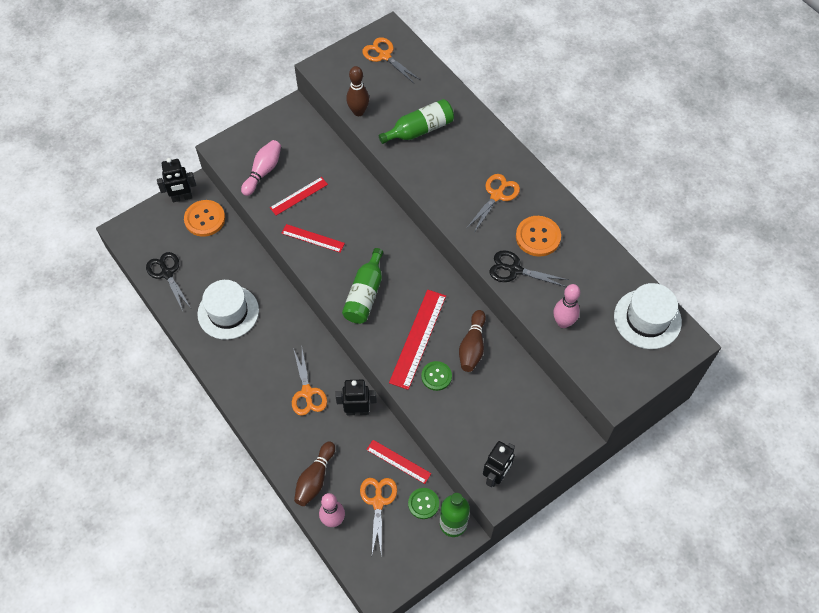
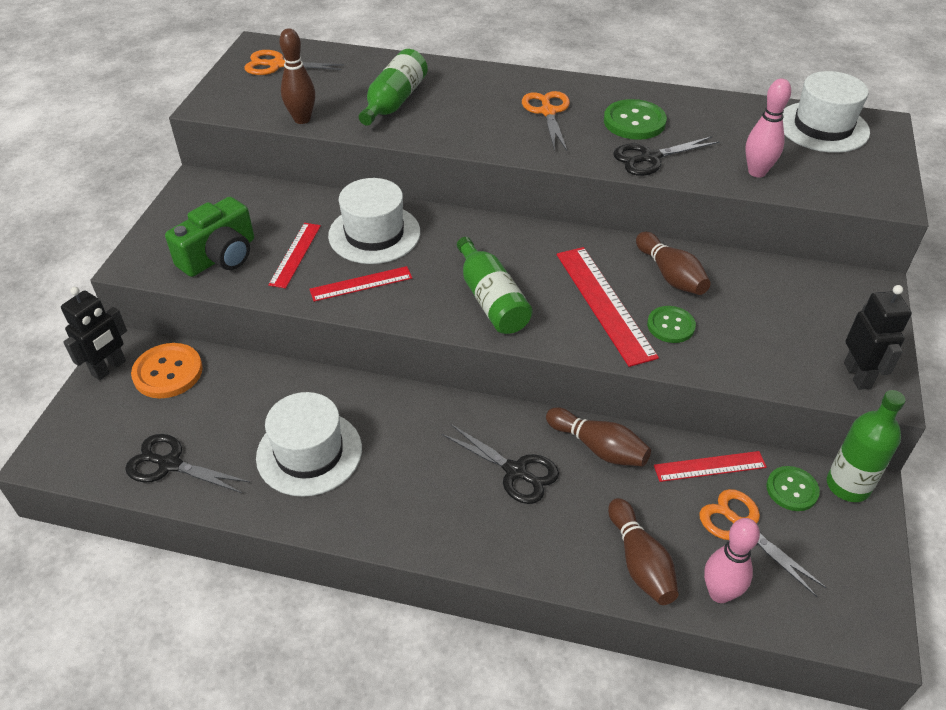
camera: 40 degrees left, 15 degrees down
pink bowling pin [241,140,281,196] -> green camera [165,197,254,277]
orange scissors [292,348,327,416] -> black scissors [442,424,559,504]
black robot [335,380,376,415] -> brown bowling pin [546,407,651,467]
orange button [516,216,561,257] -> green button [604,99,667,140]
none -> white hat [328,178,420,264]

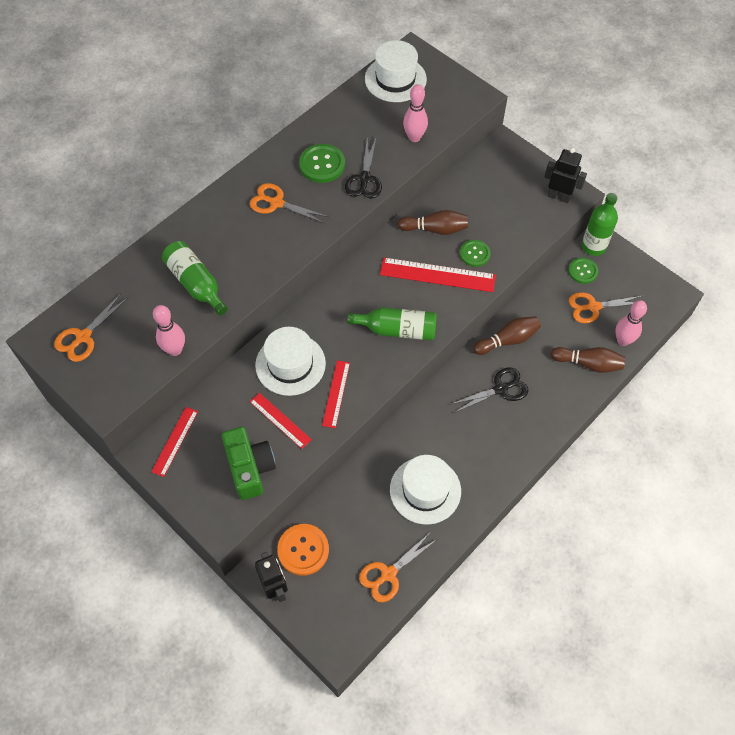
camera: 60 degrees left, 15 degrees up
black scissors [125,434,250,493] -> orange scissors [359,533,436,602]
brown bowling pin [279,28,315,124] -> pink bowling pin [153,305,185,356]
red ruler [654,451,767,482] -> red ruler moved to [151,407,198,477]

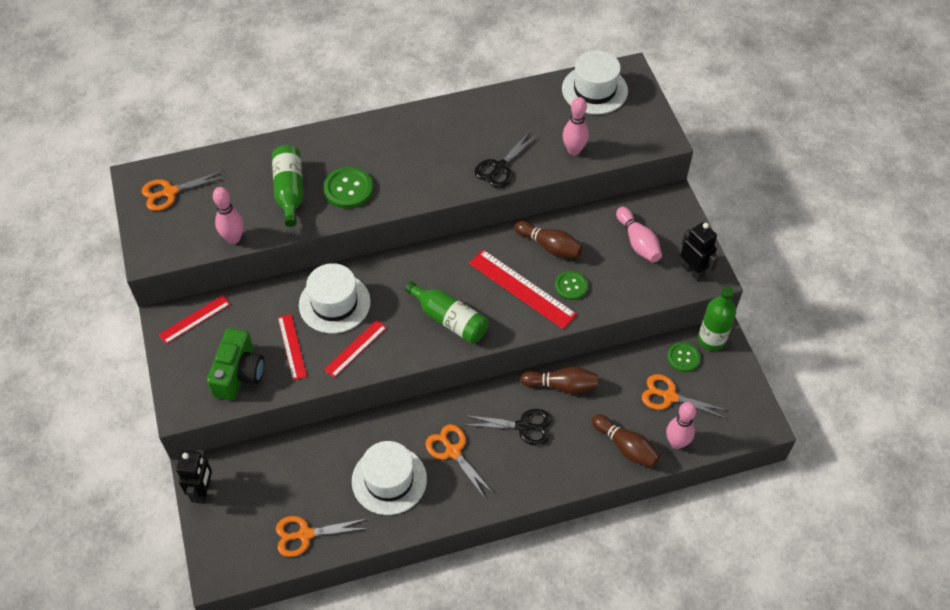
camera: 30 degrees right, 5 degrees down
orange scissors [250,183,329,223] -> orange scissors moved to [426,424,494,498]
orange button [277,524,329,576] -> none
green button [299,144,345,183] -> green button moved to [324,167,373,209]
none -> pink bowling pin [616,207,662,262]

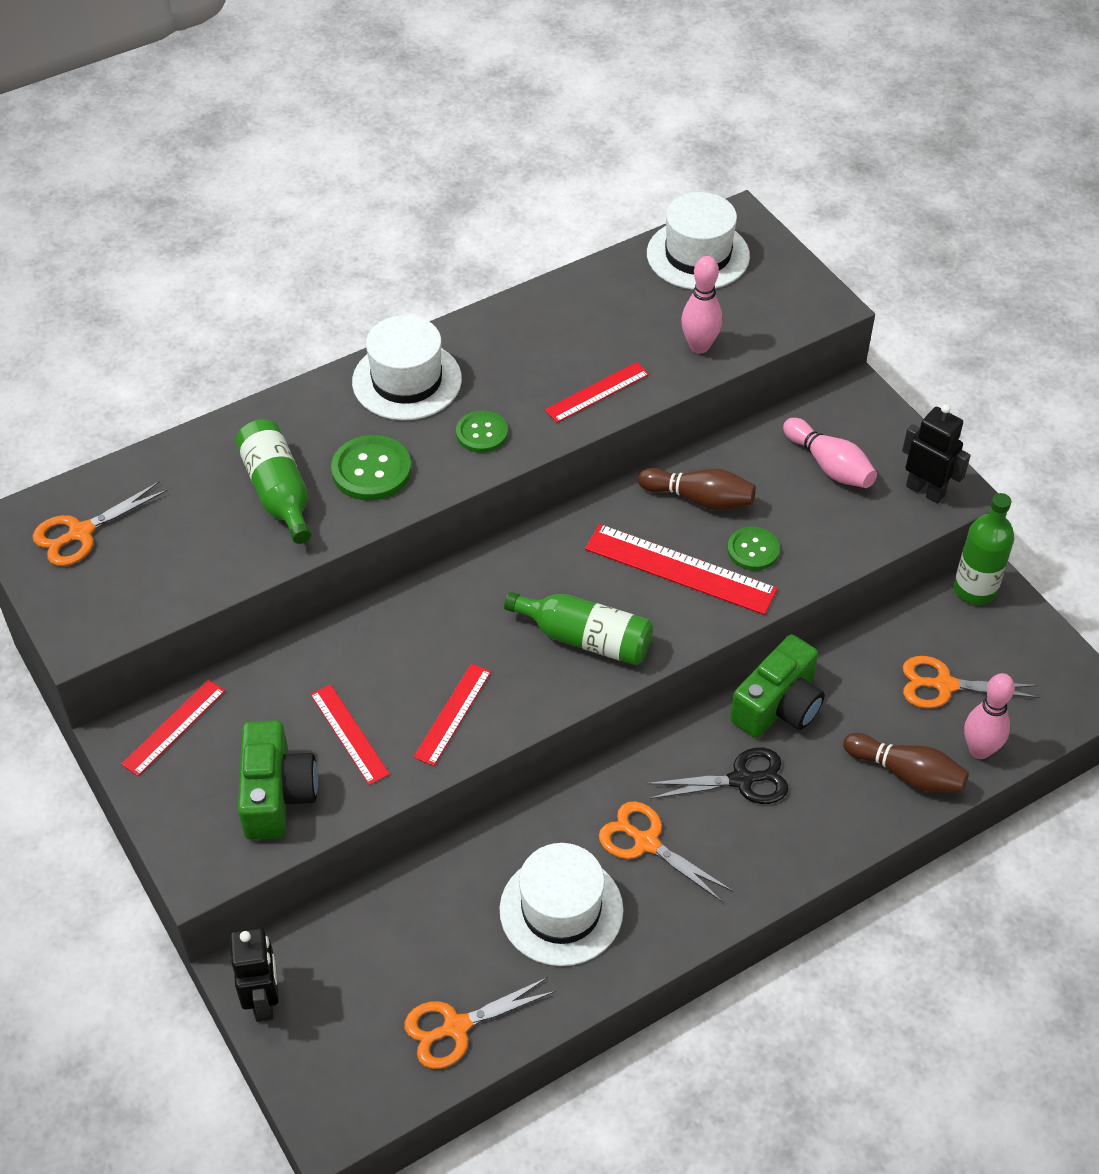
camera: 15 degrees left, 5 degrees down
pink bowling pin [213,187,244,244] -> none
white hat [299,263,371,334] -> white hat moved to [352,315,462,420]
black scissors [474,131,538,188] -> red ruler [545,362,649,423]
brown bowling pin [520,367,598,394] -> green camera [730,634,825,738]
green button [667,342,700,372] -> green button moved to [456,411,508,453]

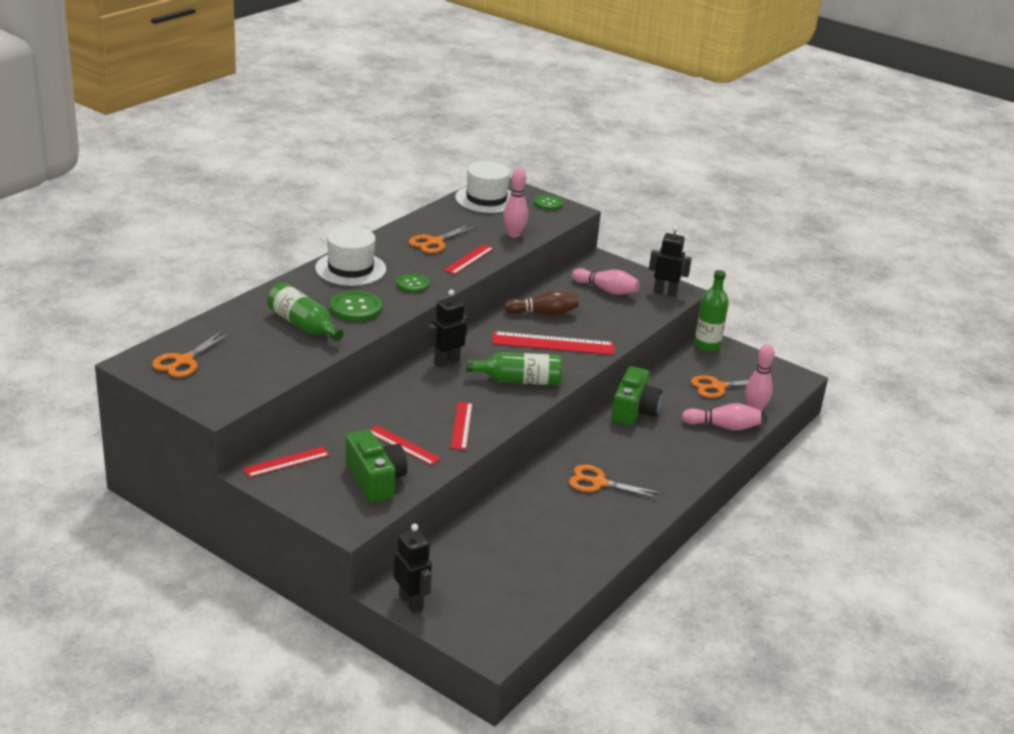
camera: 25 degrees left, 20 degrees down
red ruler [121,680,225,776] -> red ruler turned 45 degrees clockwise [243,447,330,478]
orange scissors [404,977,556,1069] -> orange scissors moved to [409,224,477,253]
white hat [499,843,623,966] -> none
black scissors [646,747,789,804] -> none
green button [727,527,780,571] -> green button moved to [534,194,563,210]
brown bowling pin [843,733,969,793] -> pink bowling pin [682,403,761,431]
none -> black robot [427,290,468,368]

